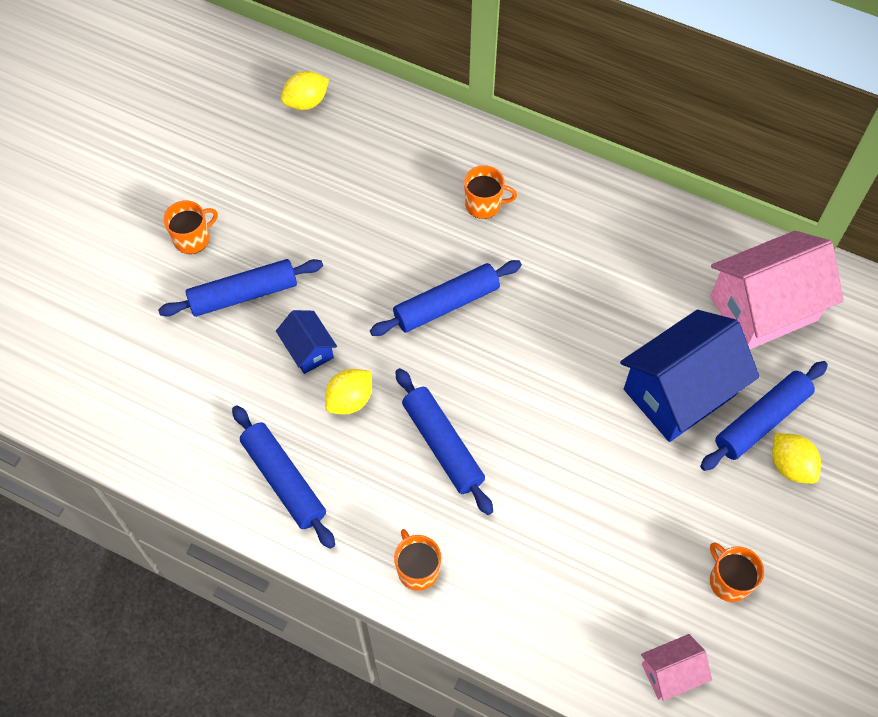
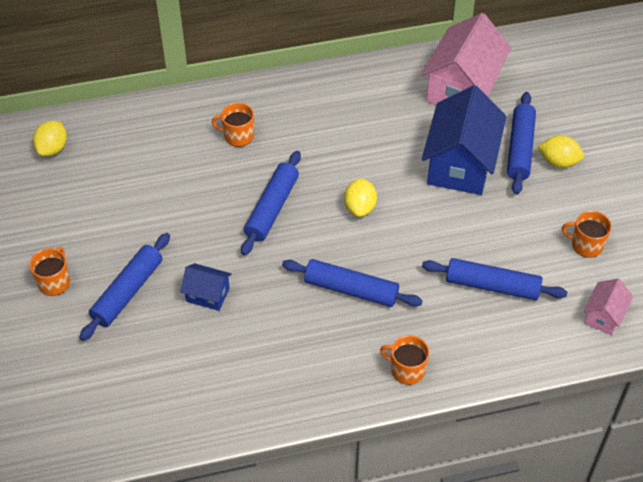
camera: 40 degrees left, 10 degrees down
blue rolling pin [232,405,335,549] -> blue rolling pin moved to [422,258,567,300]
yellow lemon [325,369,372,414] -> yellow lemon moved to [344,178,377,217]
orange mug [464,165,517,219] -> orange mug turned 135 degrees counterclockwise [212,103,254,147]

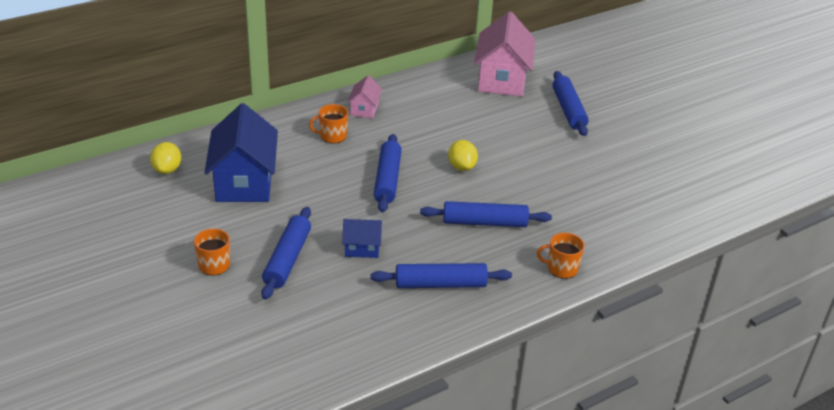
camera: 20 degrees left, 15 degrees down
blue house [422,85,506,195] -> blue house moved to [204,103,278,202]
blue rolling pin [422,258,567,300] -> blue rolling pin moved to [371,263,512,288]
yellow lemon [538,135,584,168] -> none
orange mug [562,211,612,258] -> none
pink house [584,279,633,335] -> pink house moved to [347,75,382,119]

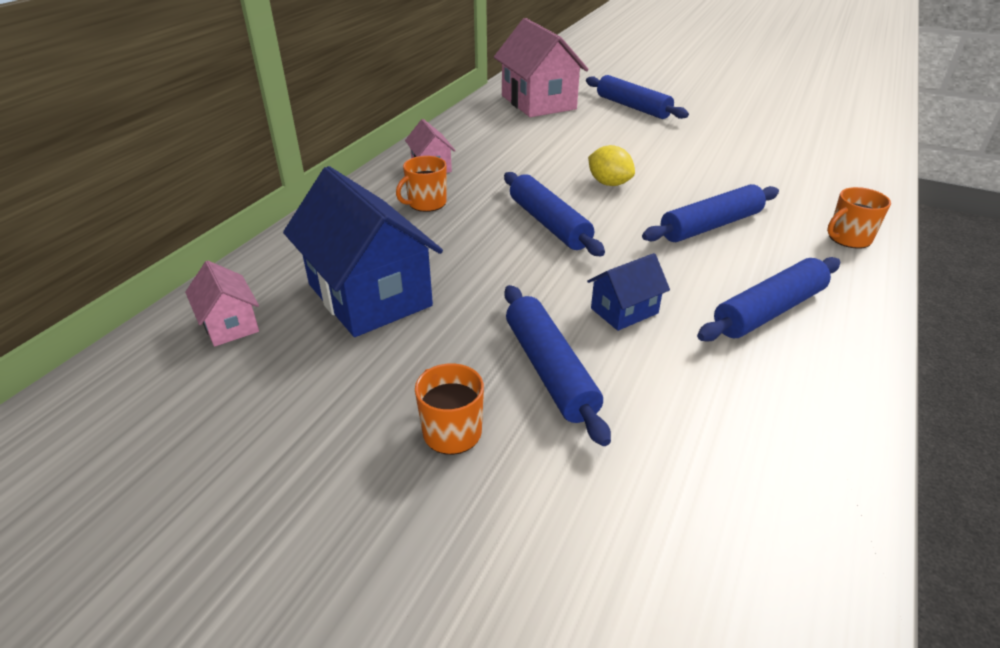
camera: 30 degrees left, 0 degrees up
yellow lemon [150,142,181,174] -> pink house [185,261,259,347]

